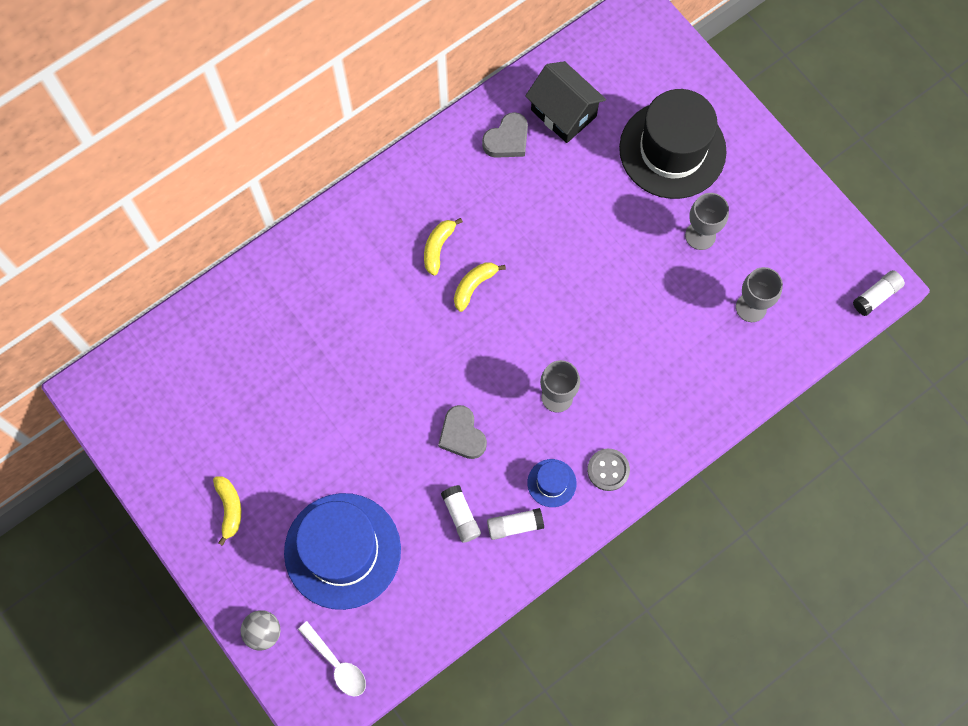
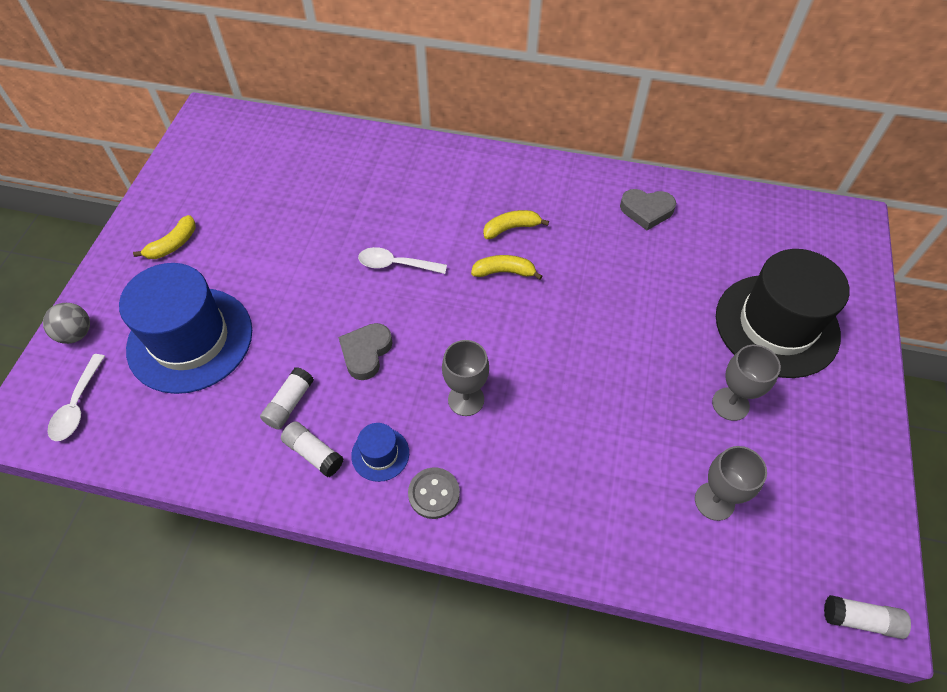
camera: 50 degrees right, 15 degrees down
black house [525,61,606,143] -> none
none -> white spoon [358,247,447,274]

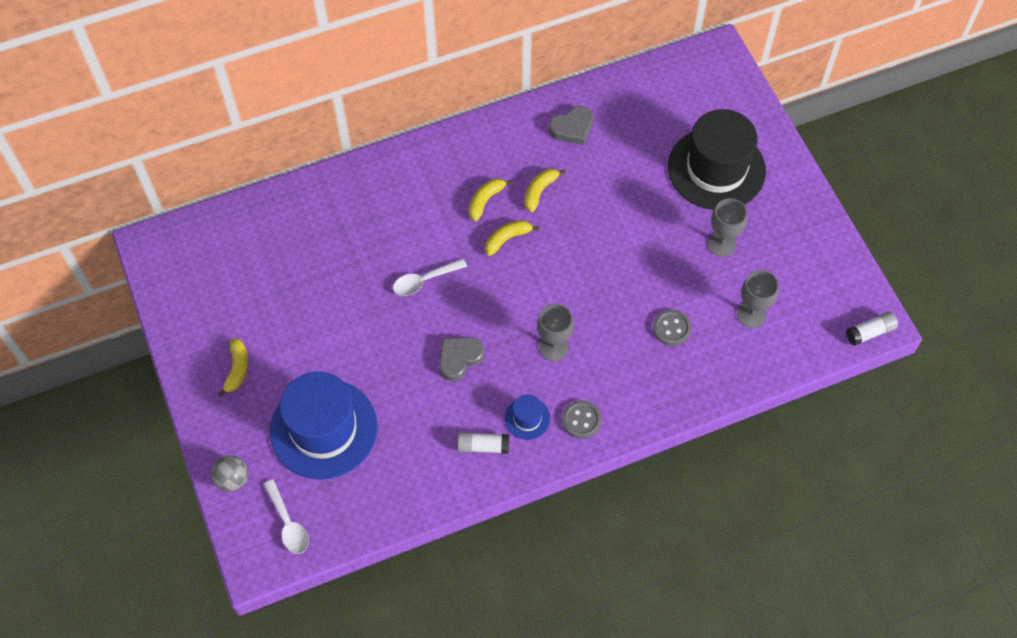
camera: 35 degrees left, 5 degrees up
white glue stick [260,367,314,430] -> none
grey heart [338,323,393,380] -> grey heart turned 60 degrees clockwise [439,337,484,381]
none -> yellow banana [524,169,566,212]
none -> grey button [653,309,692,346]

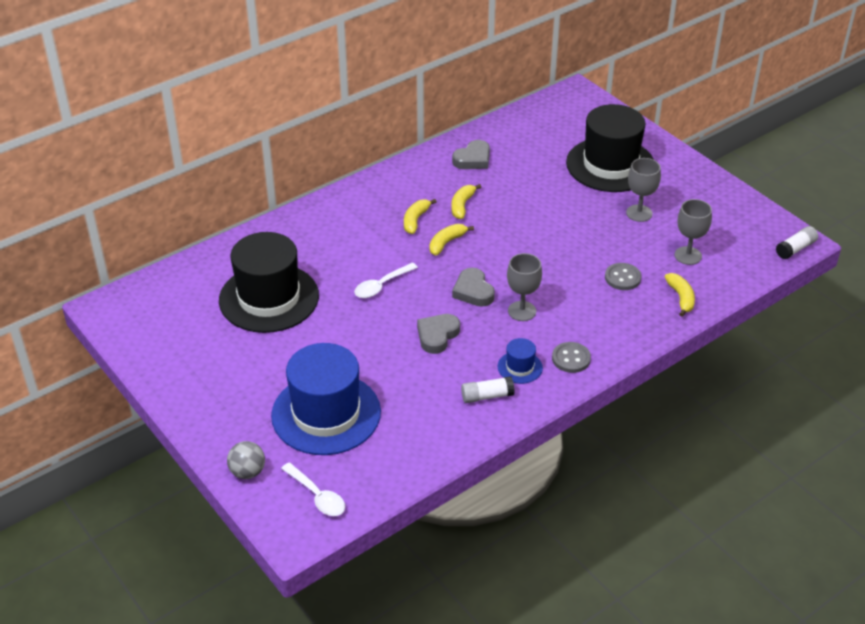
camera: 15 degrees left, 20 degrees down
yellow banana [218,338,248,397] -> yellow banana moved to [665,273,695,317]
none -> black hat [219,232,319,333]
none -> grey heart [452,268,495,307]

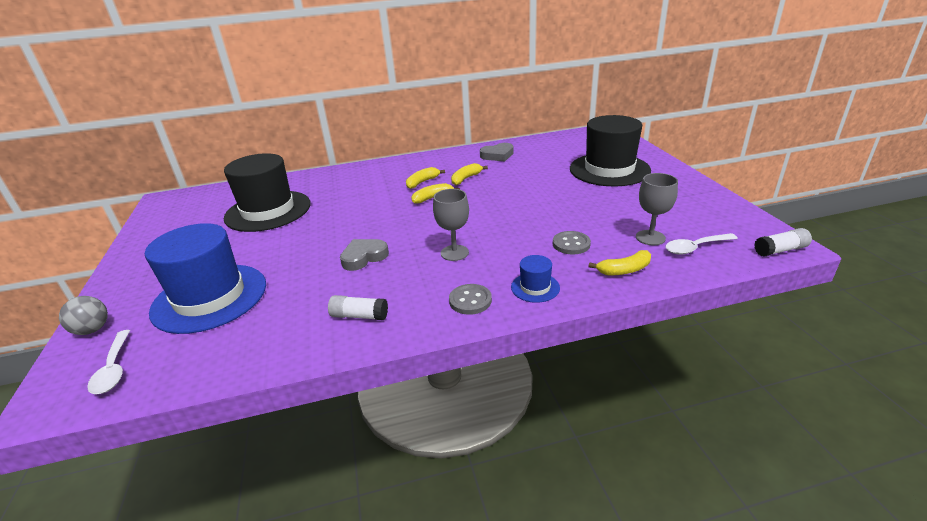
camera: 25 degrees right, 10 degrees down
white spoon [354,263,418,298] -> white spoon moved to [666,233,738,255]
grey heart [452,268,495,307] -> none
blue hat [498,338,543,384] -> blue hat moved to [511,255,560,303]
grey goblet [626,158,661,222] -> none
yellow banana [665,273,695,317] -> yellow banana turned 60 degrees clockwise [588,250,651,275]

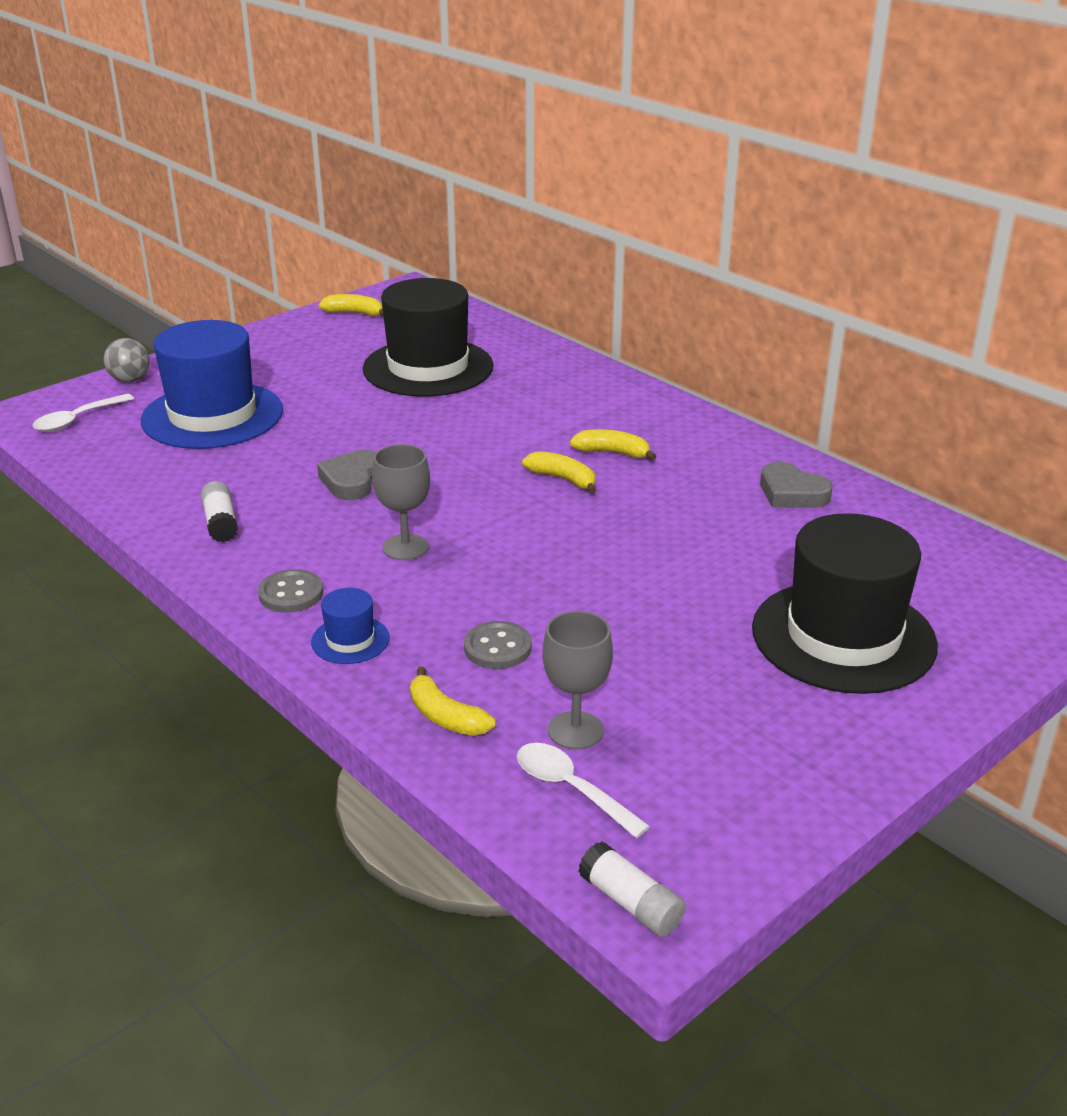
camera: 60 degrees right, 0 degrees up
grey heart [340,239,389,271] -> grey heart turned 105 degrees counterclockwise [317,450,376,500]
yellow banana [451,163,488,185] -> yellow banana moved to [319,294,383,316]

